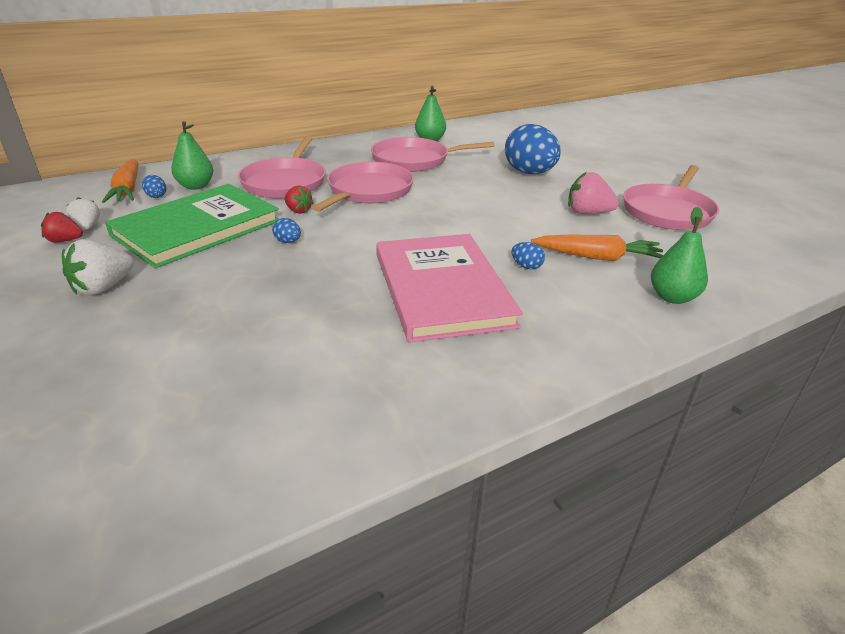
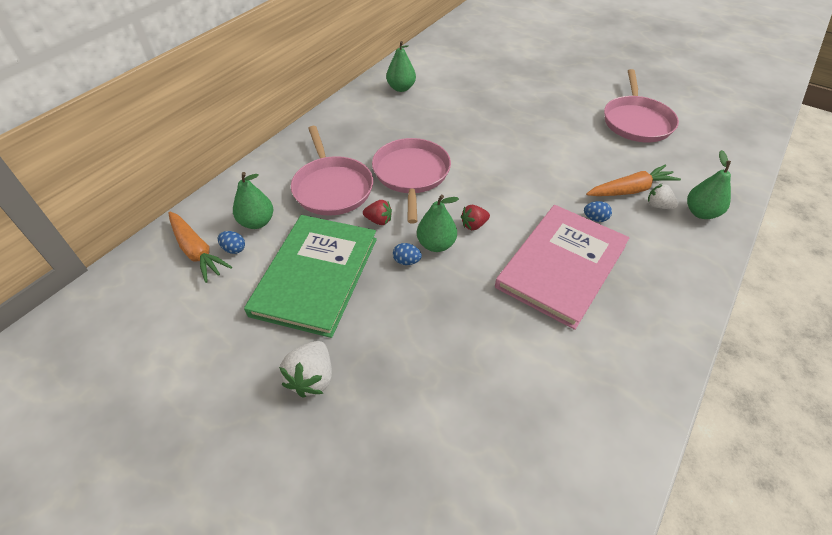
camera: 25 degrees left, 15 degrees up
red strawberry [41,212,83,243] -> red strawberry moved to [461,205,490,230]
white strawberry [66,197,100,230] -> white strawberry moved to [648,184,678,209]
pink pan [371,137,494,172] -> none
pink book [376,234,523,343] -> pink book turned 75 degrees clockwise [495,205,630,330]
blue egg [505,124,561,174] -> none
pink strawberry [568,172,619,214] -> none
none -> green pear [417,195,459,252]

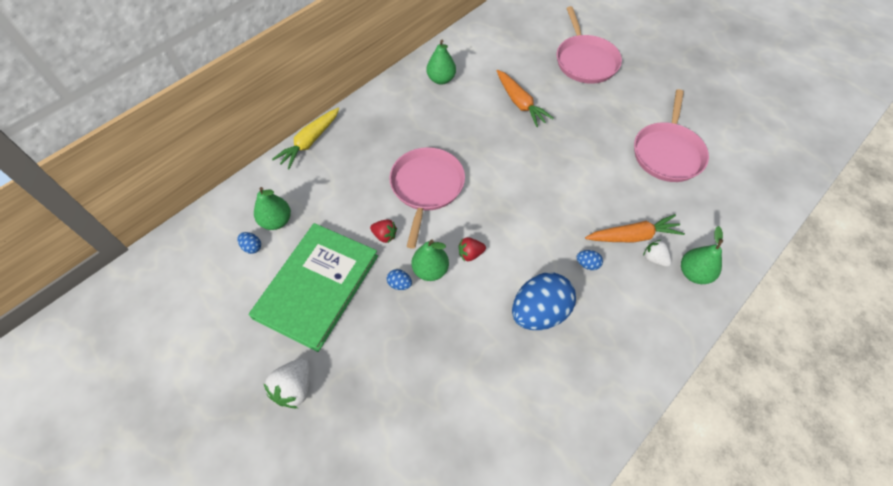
camera: 10 degrees right, 10 degrees up
orange carrot [168,212,232,283] -> orange carrot moved to [497,70,554,127]
pink pan [291,126,373,216] -> pink pan moved to [557,6,622,84]
pink book [495,205,630,330] -> blue egg [512,273,576,330]
none -> yellow carrot [272,108,339,169]

